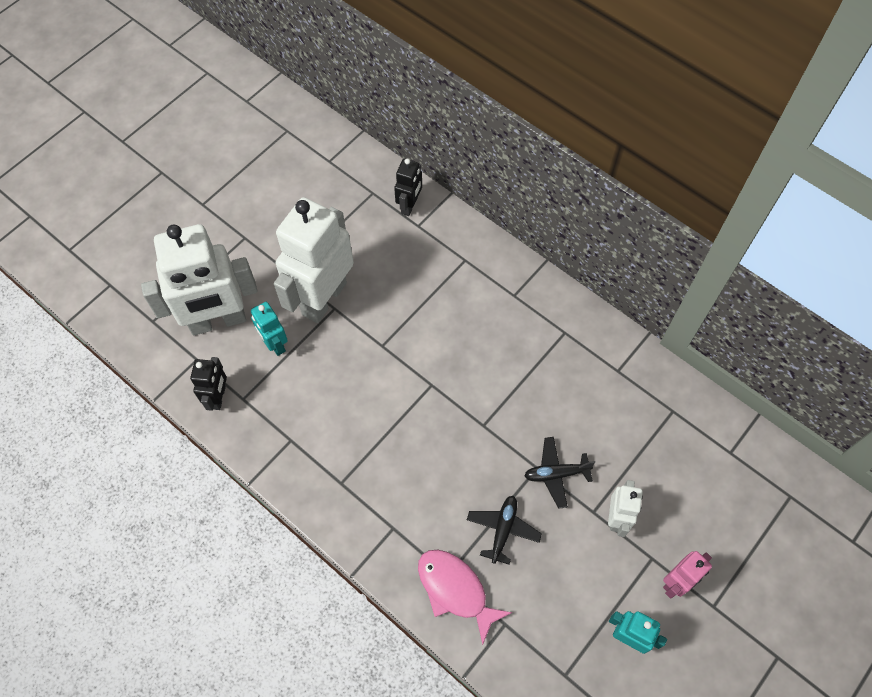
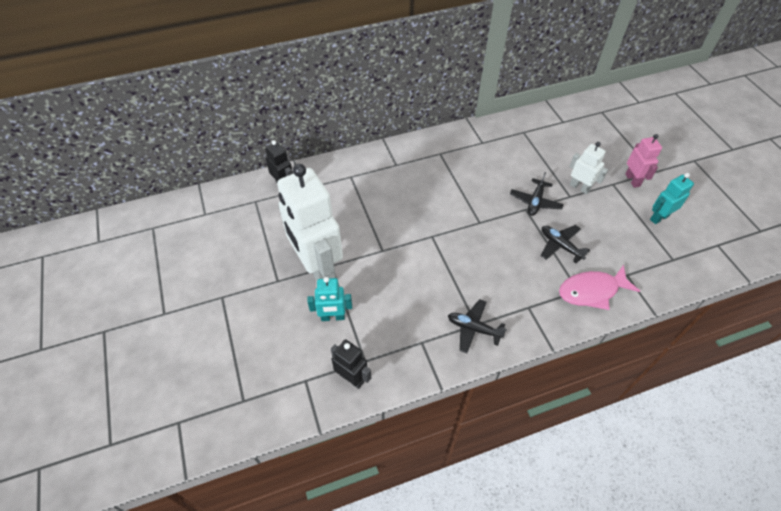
camera: 60 degrees left, 10 degrees down
white robot [141,224,258,335] -> none
none -> black plane [448,299,507,353]

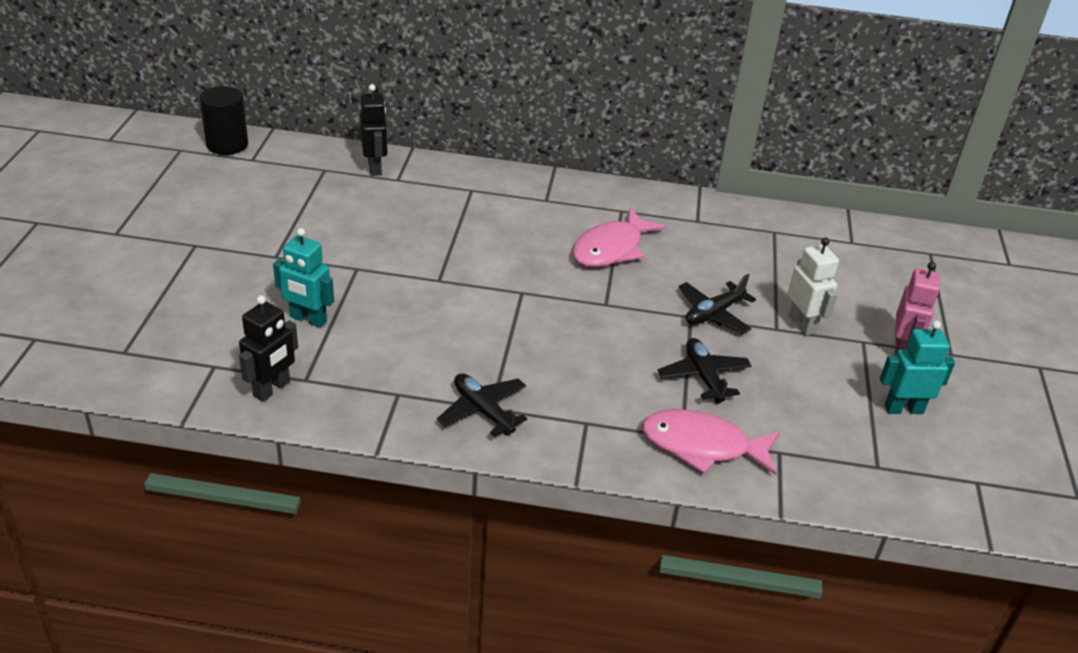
camera: 25 degrees right, 15 degrees down
white robot [277,164,343,281] -> none
black robot [331,339,371,389] -> black robot turned 60 degrees clockwise [239,295,298,402]
none -> black cylinder [199,86,248,155]
none -> pink fish [572,208,666,267]

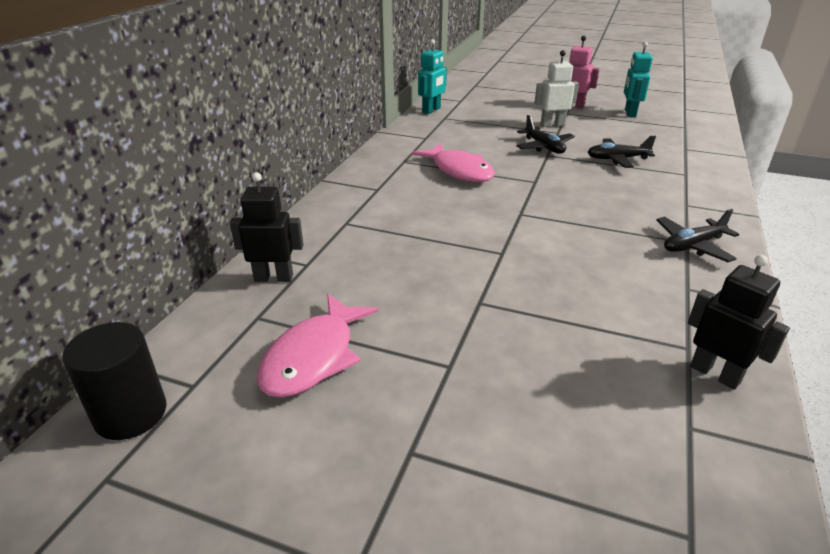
camera: 75 degrees left, 5 degrees down
turquoise robot [273,228,334,328] -> turquoise robot moved to [418,39,447,114]
pink fish [642,409,780,475] -> pink fish moved to [257,294,379,398]

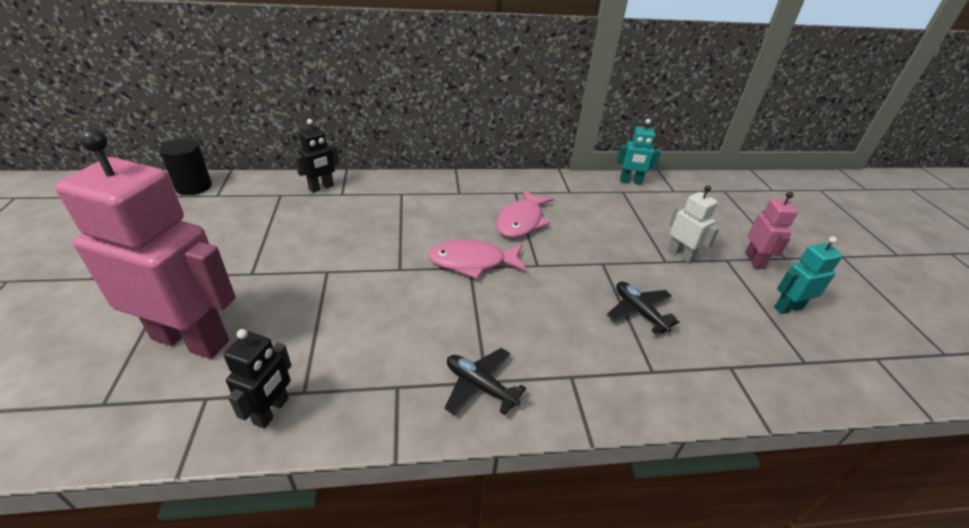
camera: 60 degrees right, 5 degrees up
black robot [230,172,303,282] -> black robot turned 75 degrees clockwise [294,119,339,193]
pink fish [257,294,379,398] -> pink fish moved to [428,240,527,279]
black plane [516,115,575,154] -> none
none -> pink robot [55,128,236,359]

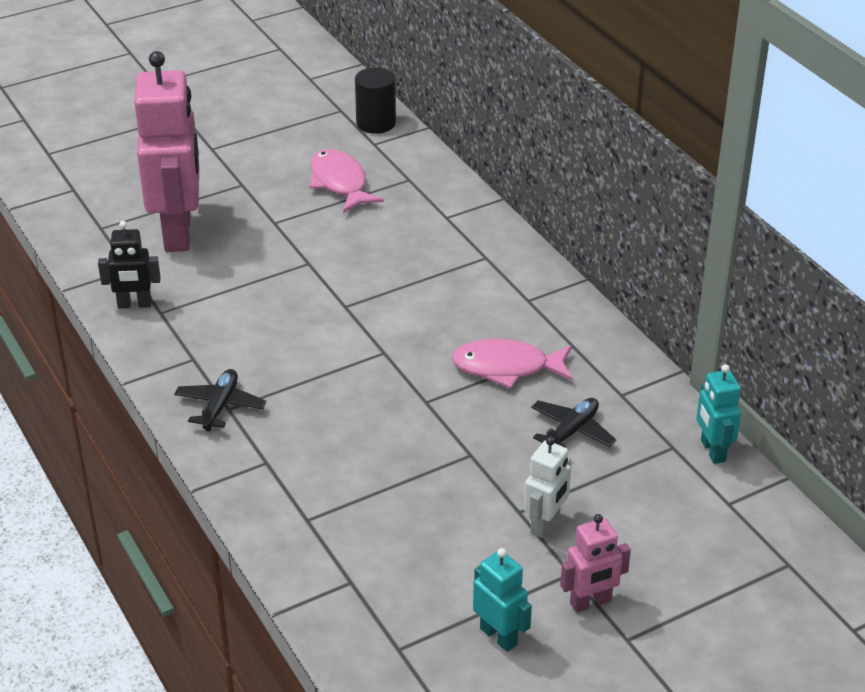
camera: 70 degrees right, 0 degrees up
black robot [294,119,339,193] -> none
pink fish [428,240,527,279] -> pink fish moved to [309,149,384,213]
black plane [607,281,679,334] -> black plane moved to [531,398,617,448]

